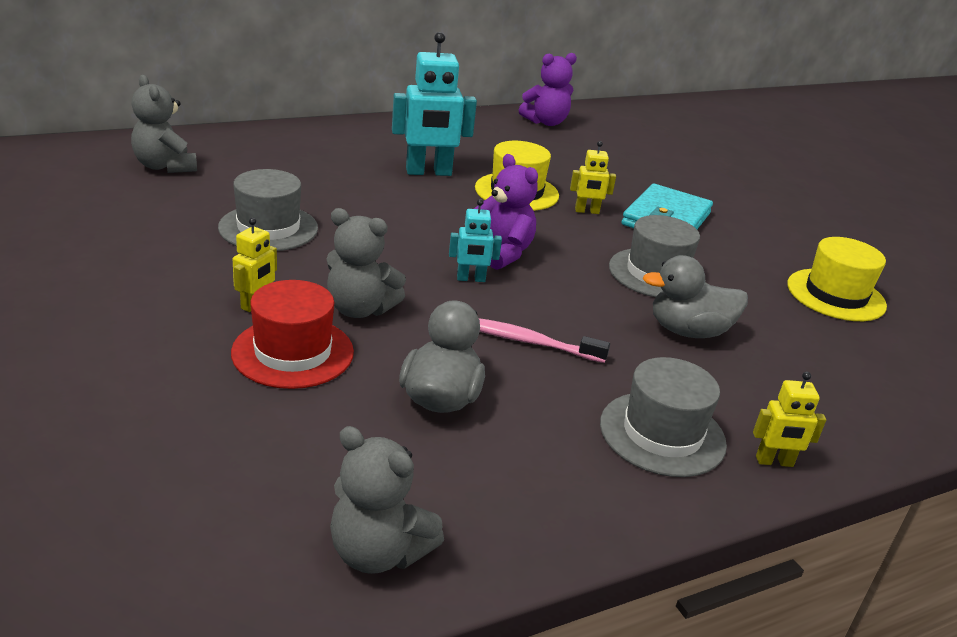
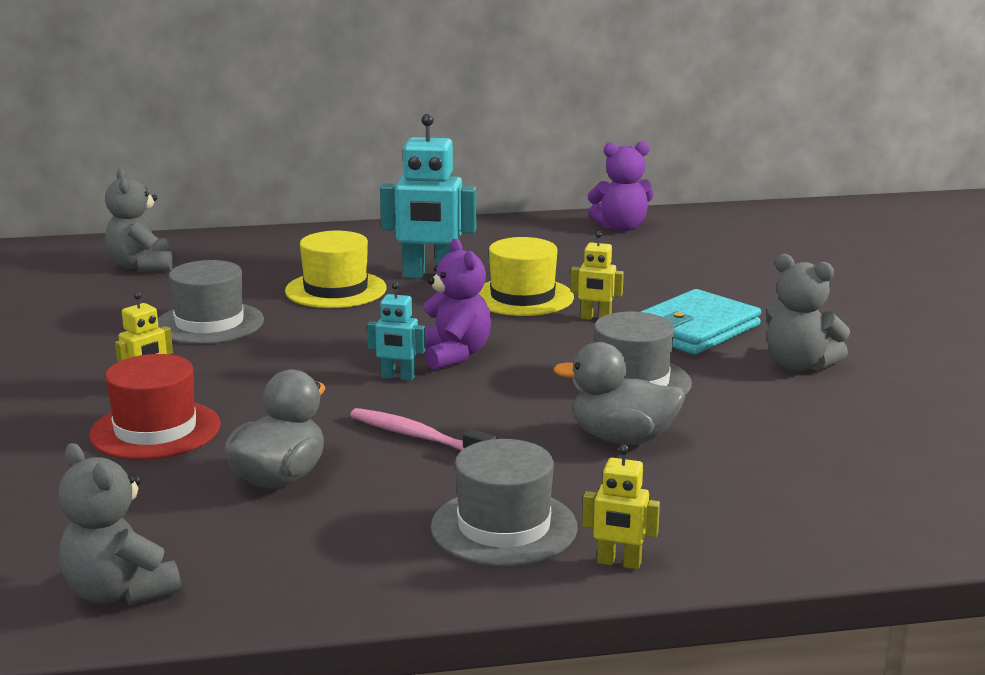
camera: 20 degrees right, 10 degrees down
grey teddy bear [327,208,406,318] -> grey teddy bear moved to [766,254,850,371]
yellow hat [787,237,887,321] -> yellow hat moved to [285,231,387,308]

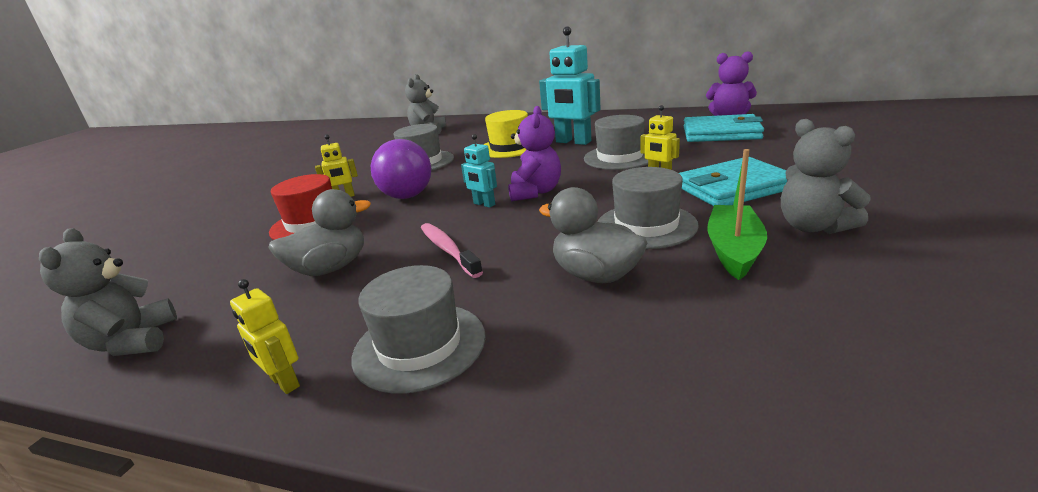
camera: 30 degrees right, 5 degrees up
yellow hat [479,237,574,316] -> grey hat [584,115,648,170]
yellow robot [582,445,660,570] -> yellow robot moved to [230,279,300,394]
none -> purple ball [371,139,431,199]
none -> turquoise wallet [684,114,764,142]
none -> green boat [707,149,767,280]

